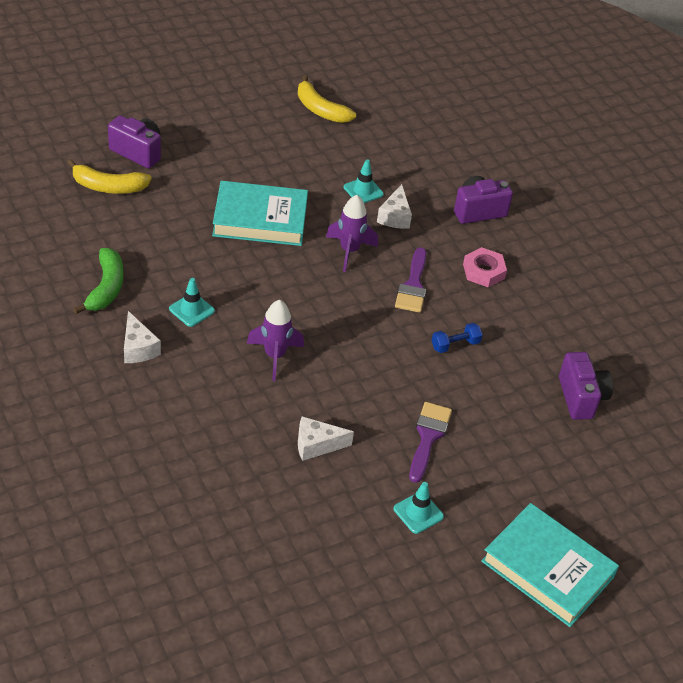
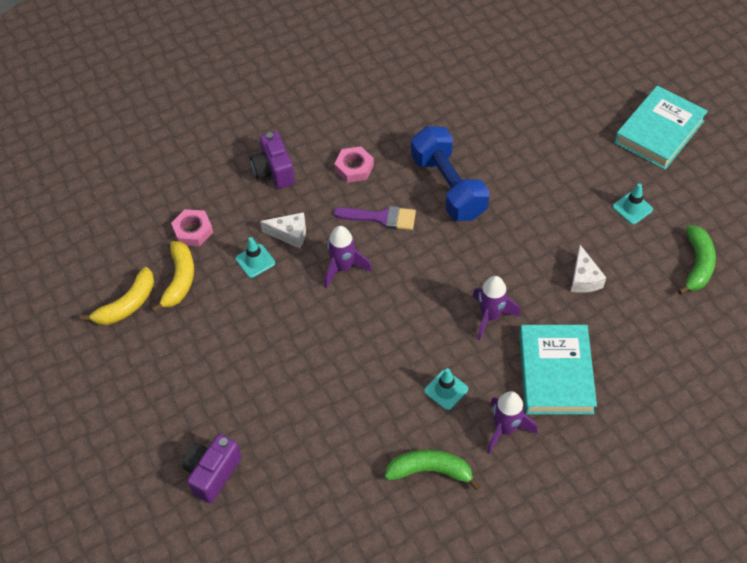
camera: 85 degrees left, 10 degrees up
yellow banana [68,159,152,194] -> yellow banana moved to [151,241,194,313]
white cheese [124,311,161,363] -> purple rocket [487,391,538,454]
turquoise book [212,181,308,246] -> turquoise book moved to [519,325,597,414]
purple brush [409,402,452,483] -> none
blue dumbbell [432,323,483,353] -> blue dumbbell [411,126,490,221], size x2.42
purple camera [559,352,613,420] -> none
none -> pink nut [171,209,213,246]
none -> green banana [678,225,716,295]

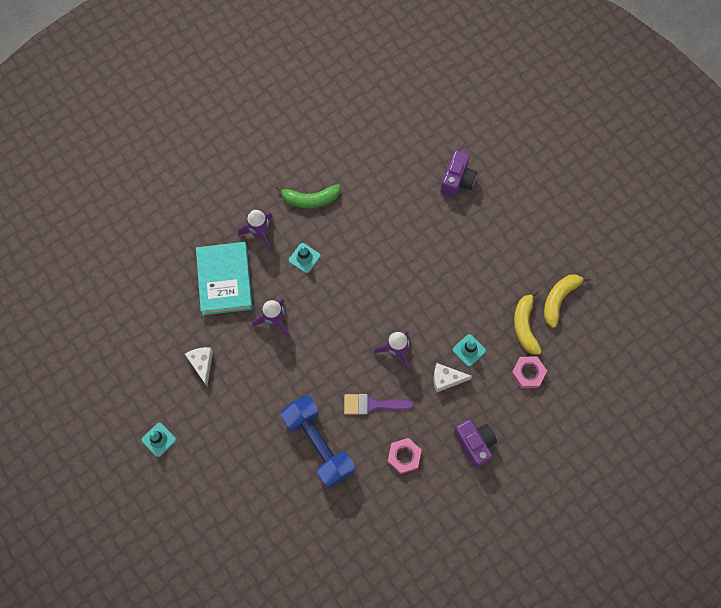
camera: 170 degrees right, 15 degrees up
turquoise book [614,86,708,170] -> none
green banana [678,225,716,295] -> none

